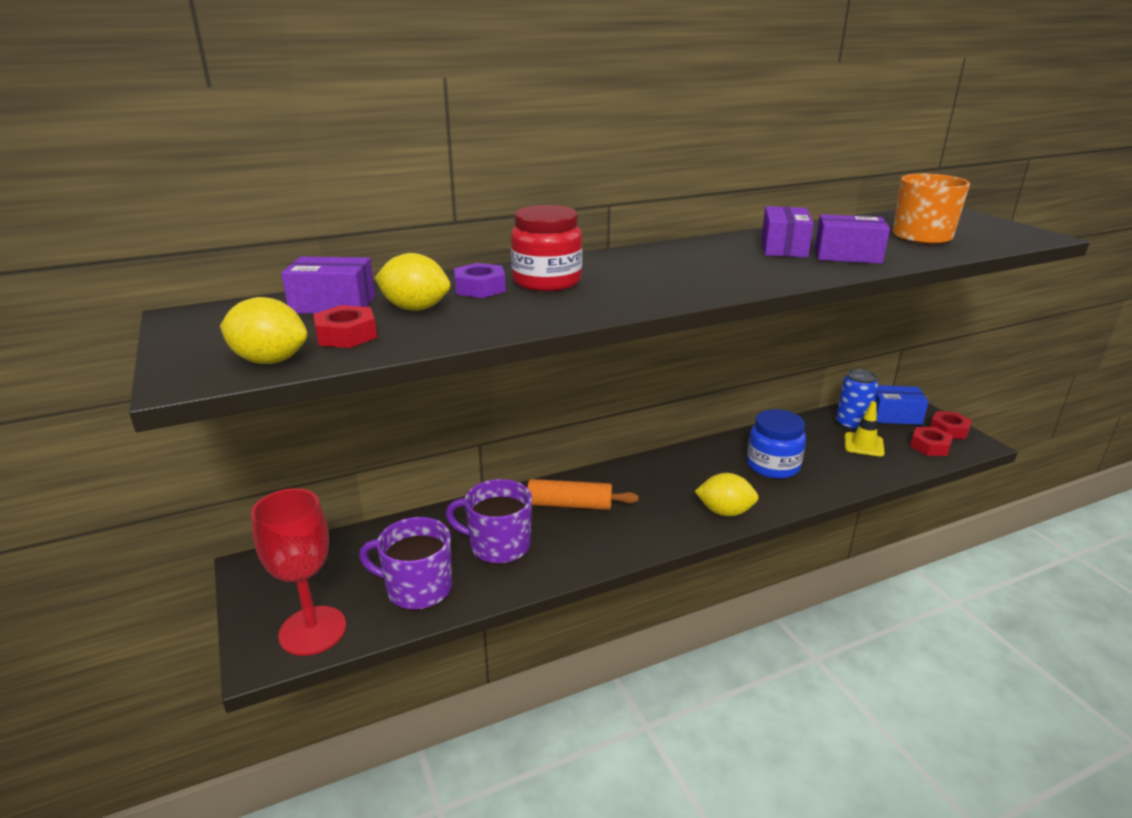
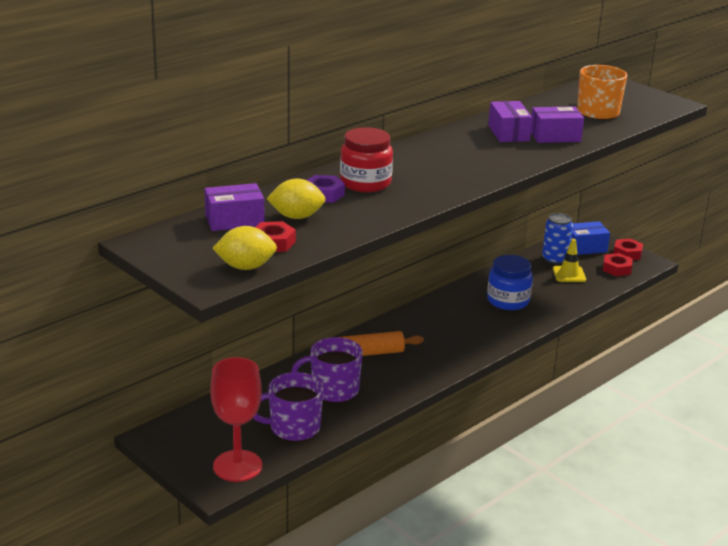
camera: 20 degrees left, 0 degrees up
yellow lemon [695,473,759,517] -> none

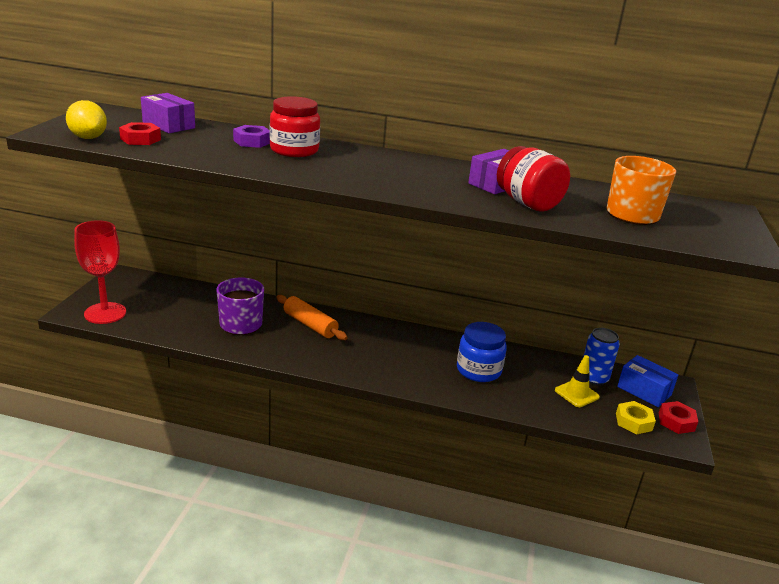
camera: 55 degrees right, 0 degrees up
purple mug [253,372,323,442] -> none
yellow lemon [266,179,326,219] -> none
purple box [531,106,584,143] -> red jar [497,146,570,212]
red nut [603,253,633,276] -> yellow nut [616,401,656,434]

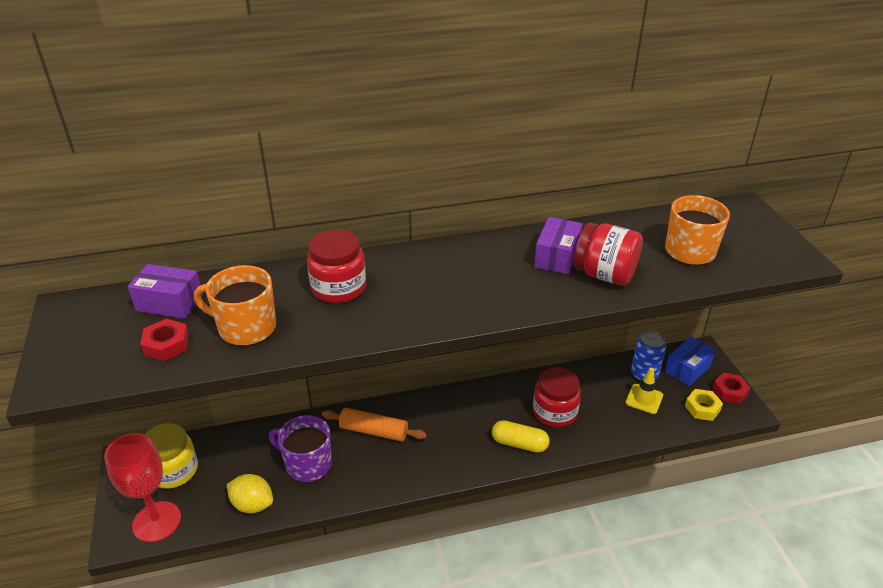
camera: 25 degrees left, 10 degrees up
yellow lemon [66,100,107,139] -> yellow lemon moved to [227,474,273,513]
purple nut [233,125,270,148] -> none
blue jar [457,322,507,382] -> red jar [533,367,581,428]
blue box [617,355,678,407] -> blue box turned 60 degrees counterclockwise [665,337,716,386]
none -> yellow jar [145,423,198,489]
none -> orange mug [194,265,276,346]
none -> yellow capsule [492,420,550,453]

